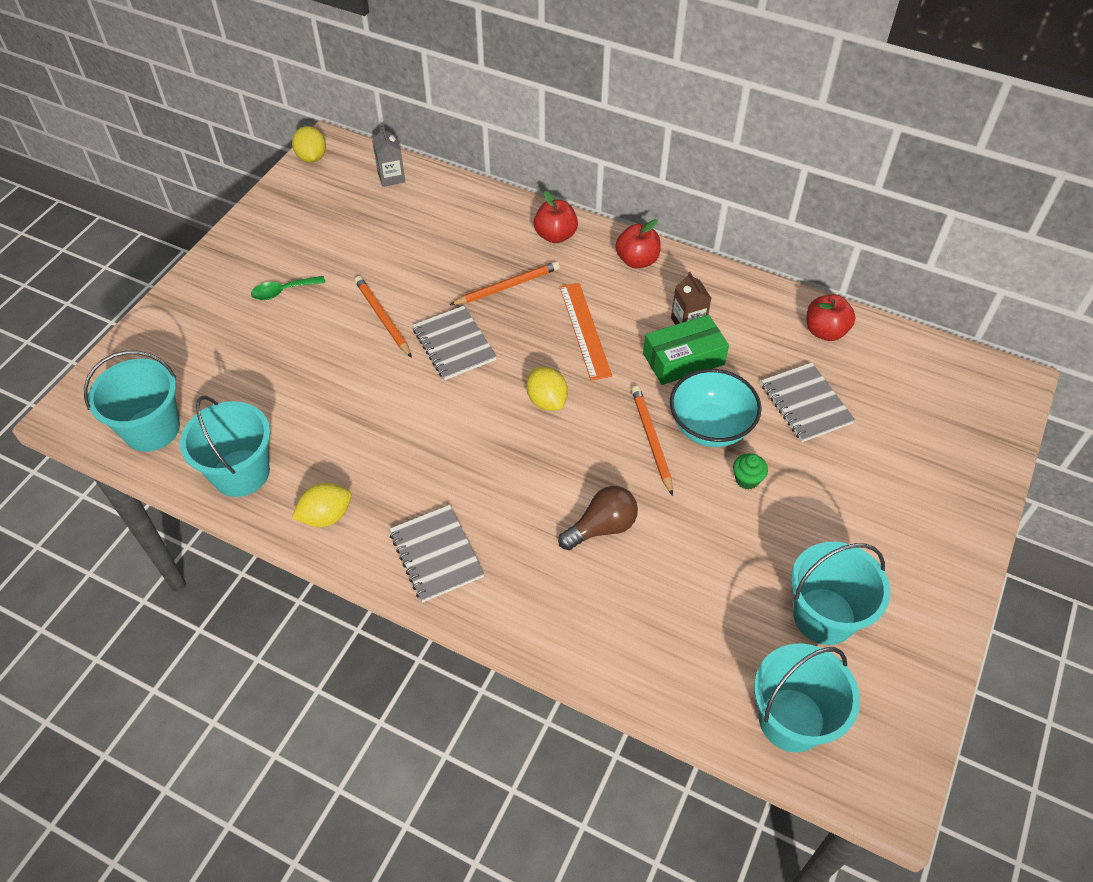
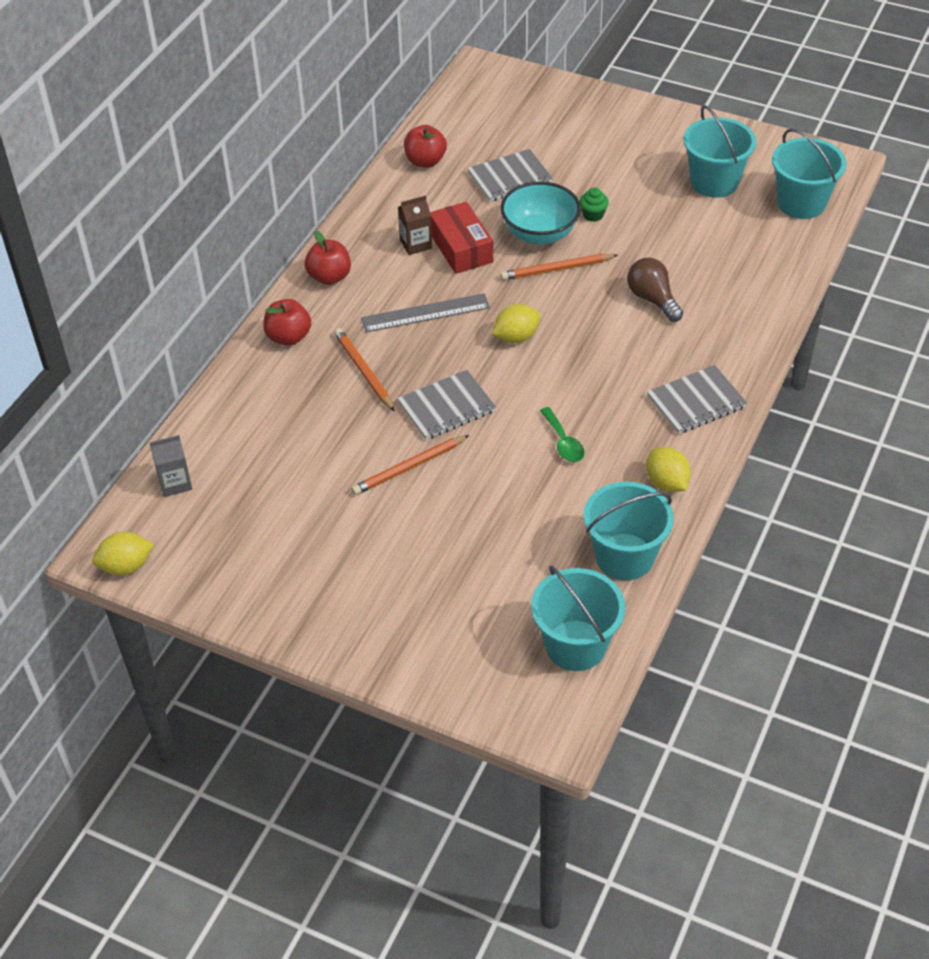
camera: 90 degrees left, 5 degrees down
green spoon [251,276,325,300] -> green spoon moved to [540,407,585,462]
orange ruler [559,283,612,381] -> grey ruler [361,293,490,332]
green box [643,315,729,385] -> red box [430,202,493,274]

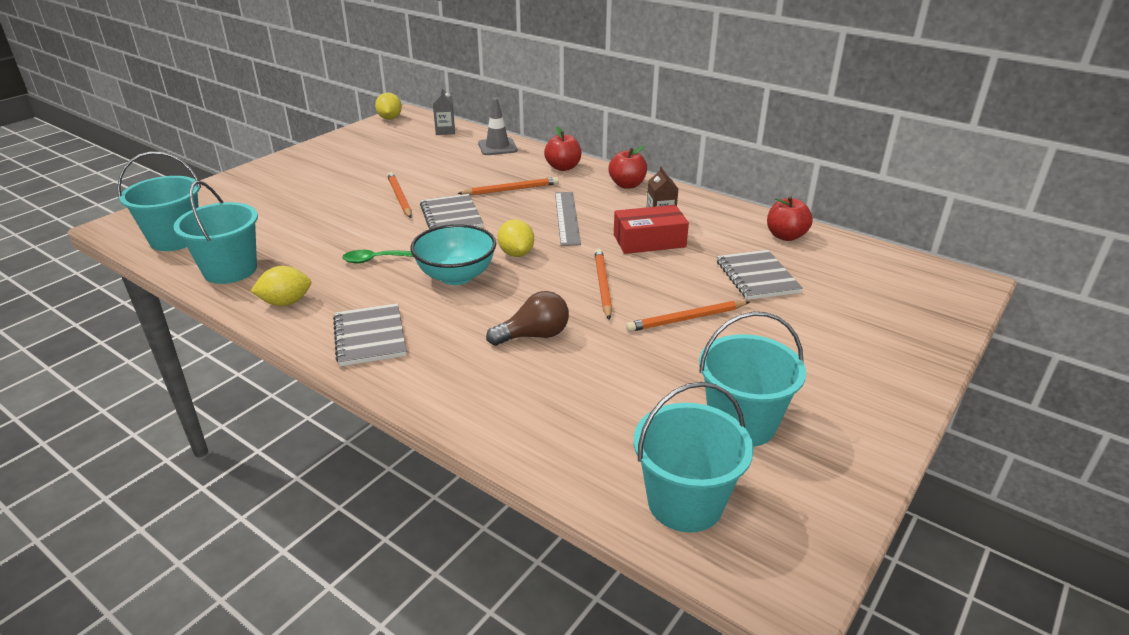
camera: 100 degrees right, 15 degrees down
turquoise bowl [501,182,581,245] -> turquoise bowl moved to [410,224,496,285]
green cupcake [579,187,609,222] -> orange pencil [626,301,750,332]
none -> grey traffic cone [478,98,517,155]

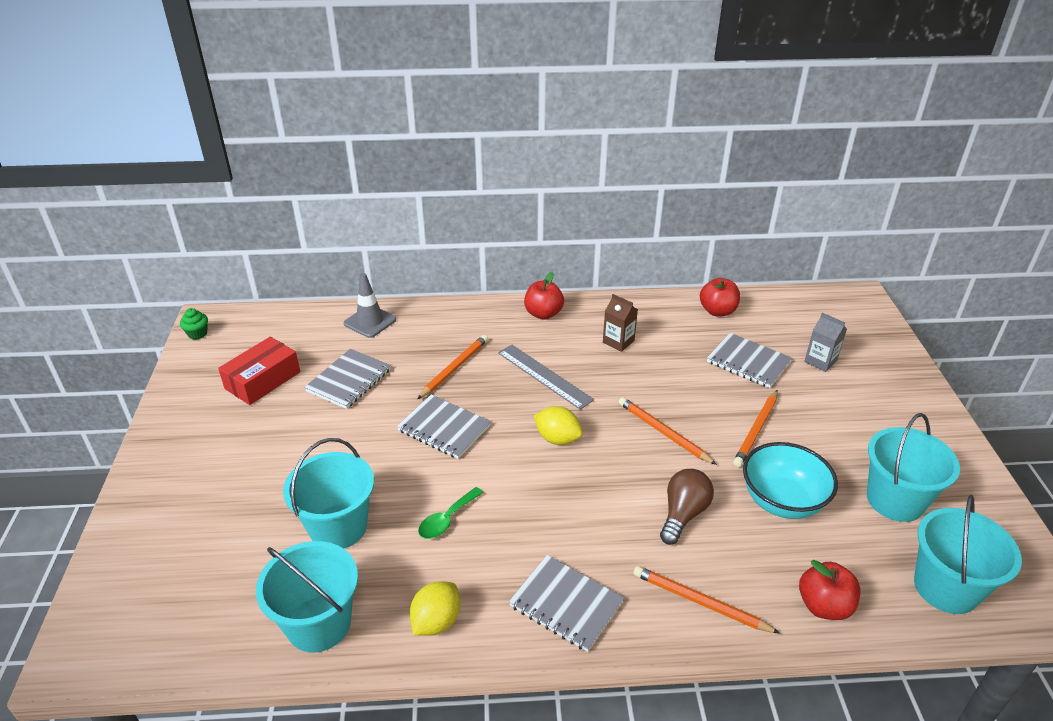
camera: 40 degrees left, 5 degrees up
turquoise bucket [117,152,201,251] -> turquoise bucket moved to [283,438,374,549]
yellow lemon [375,93,402,120] -> green cupcake [180,308,208,340]
orange pencil [387,172,412,218] -> orange pencil moved to [633,566,780,634]
turquoise bowl [410,224,496,285] -> turquoise bowl moved to [743,442,838,519]
grey carton [433,86,455,135] -> grey carton moved to [804,313,847,372]
red apple [544,126,581,171] -> red apple moved to [799,560,861,620]
red box [614,205,689,254] -> red box moved to [218,337,300,405]
none -> grey notebook [304,349,391,409]

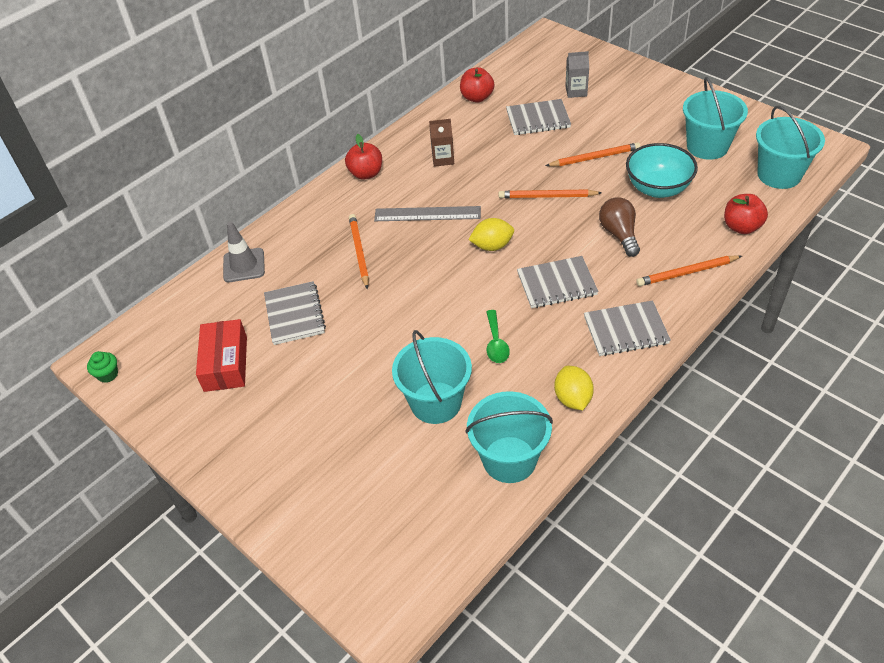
camera: 40 degrees left, 10 degrees up
grey notebook [397,394,491,459] -> grey notebook moved to [517,256,598,308]
orange pencil [733,390,778,467] -> orange pencil turned 90 degrees counterclockwise [545,142,640,166]

